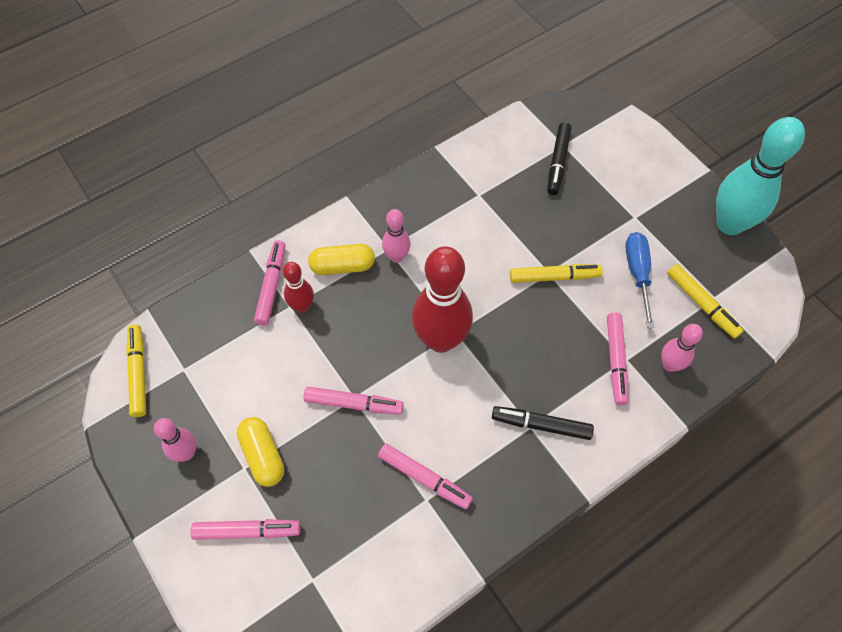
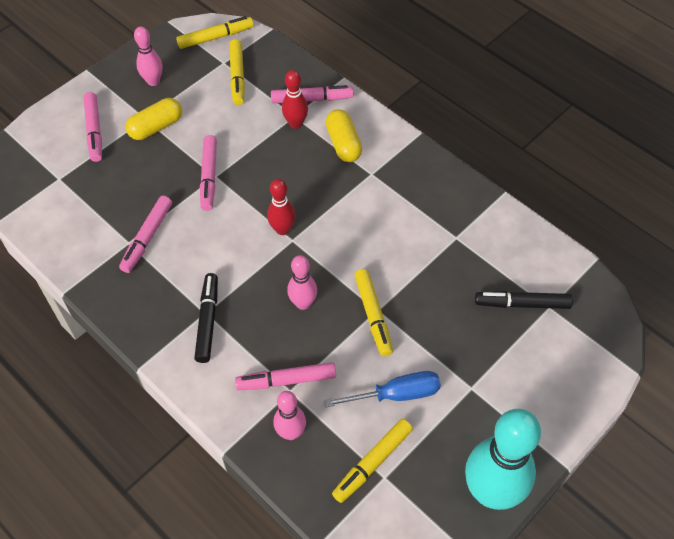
camera: 80 degrees right, 5 degrees down
pink bowling pin [382,209,411,263] -> pink bowling pin moved to [287,255,317,310]
red bowling pin [412,246,473,353] -> red bowling pin [267,179,296,235], size x0.51
none -> yellow marker [229,39,245,105]

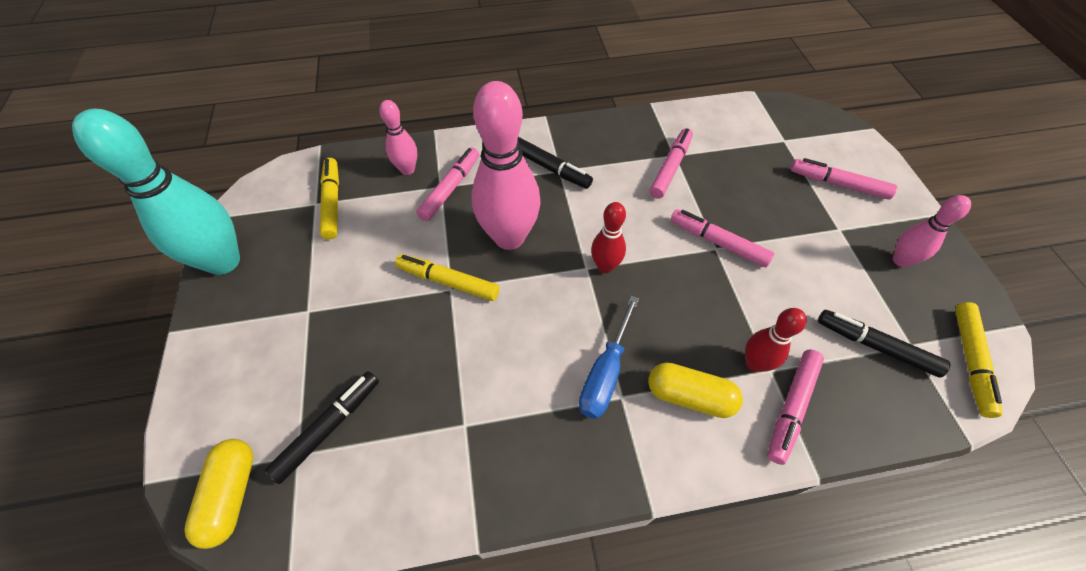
camera: 125 degrees right, 0 degrees up
pink marker [119,196,172,273] -> pink marker turned 60 degrees clockwise [650,128,693,199]
yellow capsule [125,98,182,140] -> yellow capsule moved to [184,439,253,549]
yellow marker [229,39,245,105] -> black marker [818,310,950,378]
pink bowling pin [287,255,317,310] -> pink bowling pin [472,81,541,250], size x1.97
blue screwdriver [324,371,441,407] -> blue screwdriver moved to [579,296,639,419]

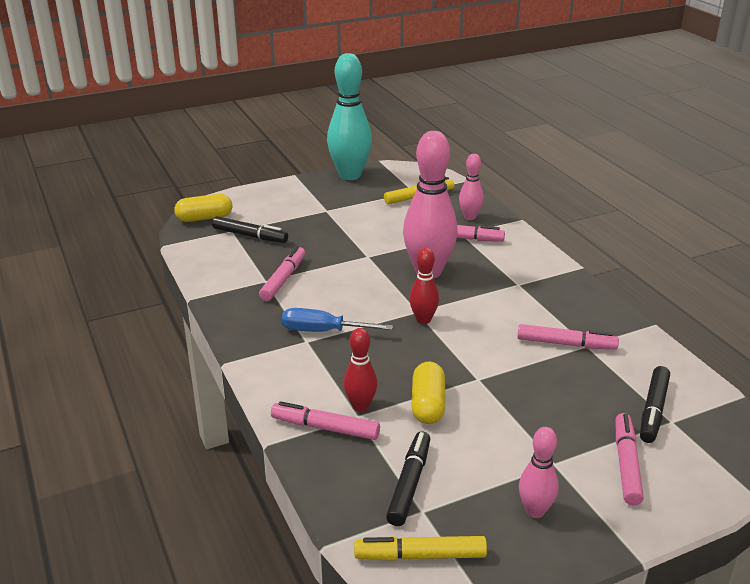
camera: 75 degrees right, 25 degrees down
yellow marker [395,254,499,301] -> none
black marker [518,137,593,189] -> black marker moved to [640,366,670,443]
yellow capsule [648,362,743,418] -> yellow capsule moved to [411,362,445,424]
pink marker [670,209,774,267] -> pink marker moved to [259,246,305,301]

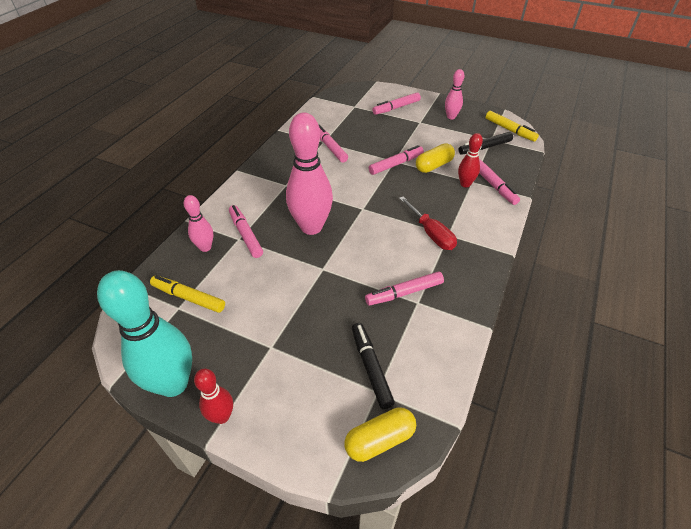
camera: 130 degrees left, 15 degrees up
yellow capsule [174,194,232,222] -> yellow capsule turned 60 degrees counterclockwise [345,407,416,462]
blue screwdriver [282,308,393,332] -> red screwdriver [399,196,457,250]
red bowling pin [409,248,439,324] -> red bowling pin moved to [194,368,233,424]
black marker [640,366,670,443] -> none
none -> pink marker [369,145,424,175]

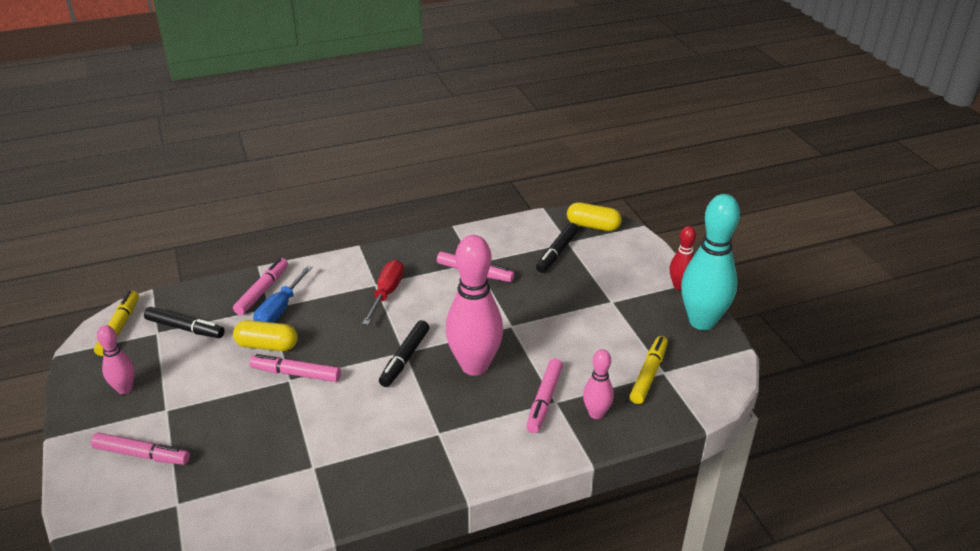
camera: 135 degrees left, 10 degrees down
yellow marker [150,275,225,313] -> yellow marker turned 135 degrees counterclockwise [630,336,668,404]
pink marker [319,124,348,163] -> none
red bowling pin [458,133,483,187] -> blue screwdriver [253,265,313,323]
none -> black marker [379,320,429,387]

